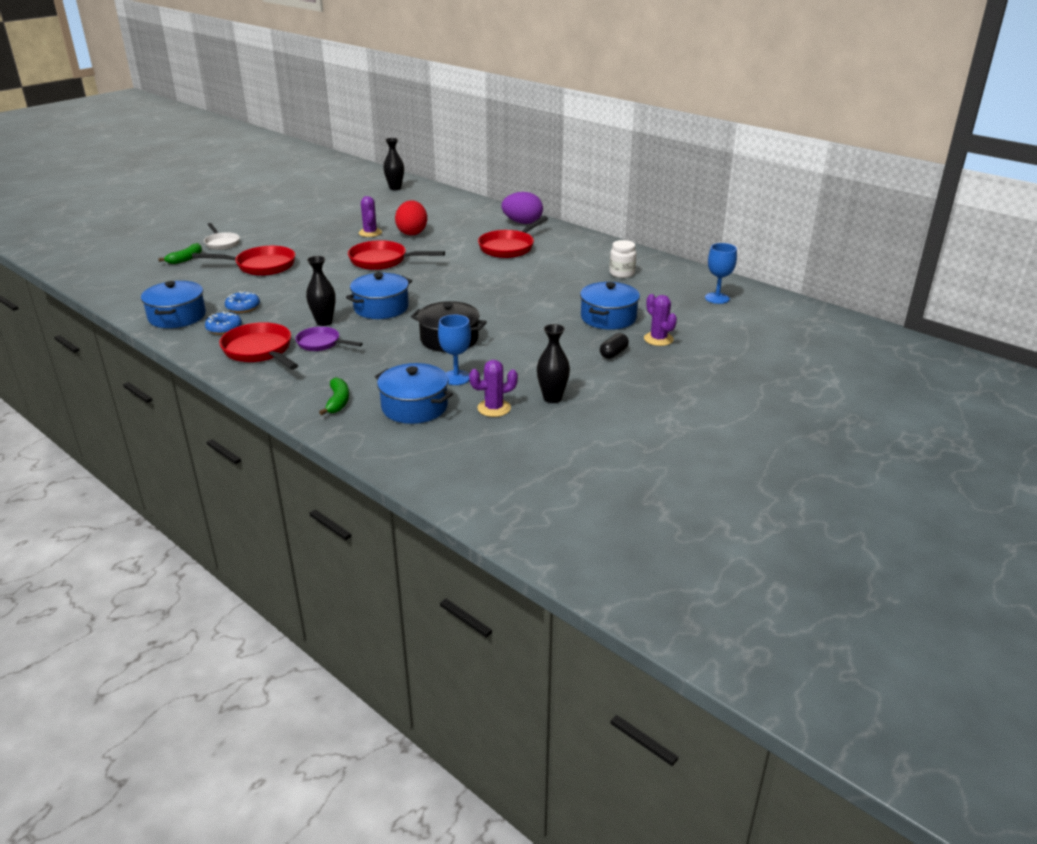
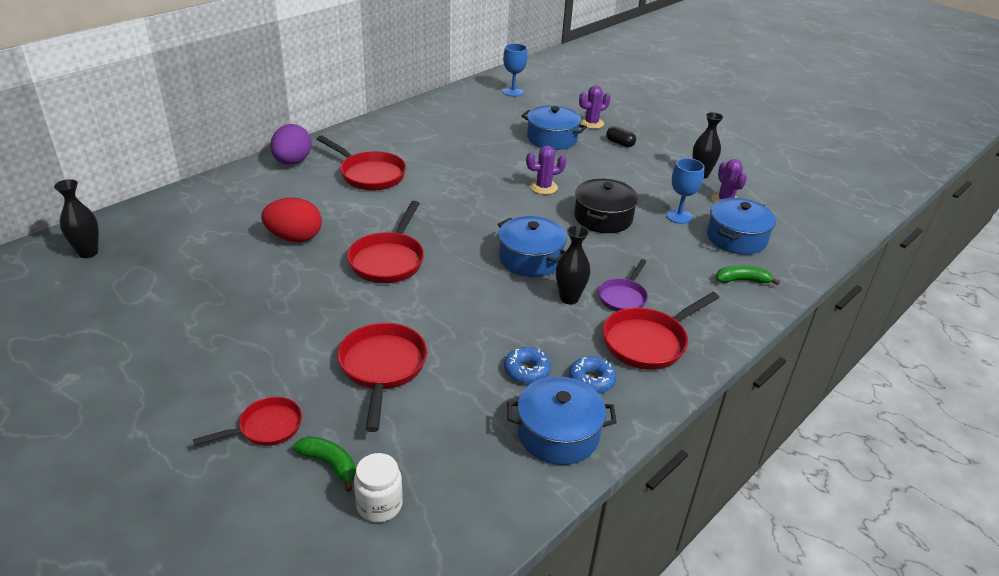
camera: 90 degrees left, 5 degrees up
white pan [204,223,240,250] -> red pan [193,397,302,446]
purple cactus [359,196,382,237] -> purple cactus moved to [526,146,566,194]
white jar [609,240,636,278] -> white jar moved to [354,453,403,522]

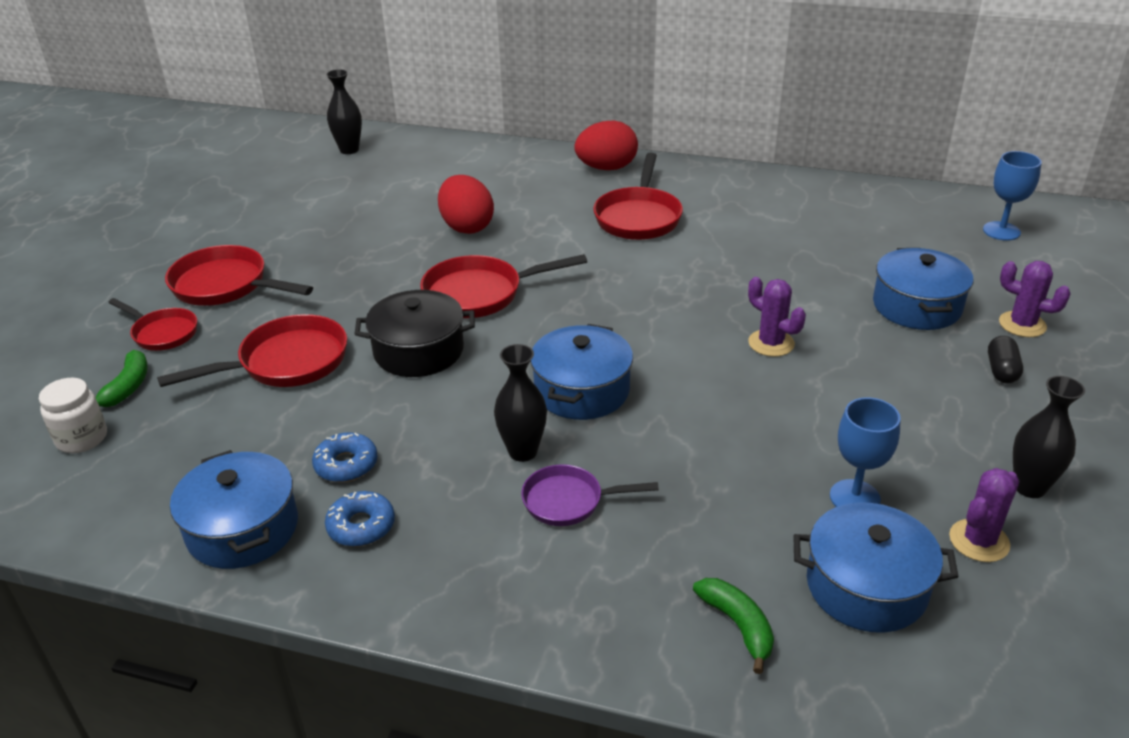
camera: 65 degrees right, 0 degrees up
purple egg [270,124,312,165] -> red egg [574,121,638,170]
black pot [574,179,638,233] -> black pot moved to [354,290,475,377]
red pan [603,292,719,370] -> red pan moved to [165,245,313,306]

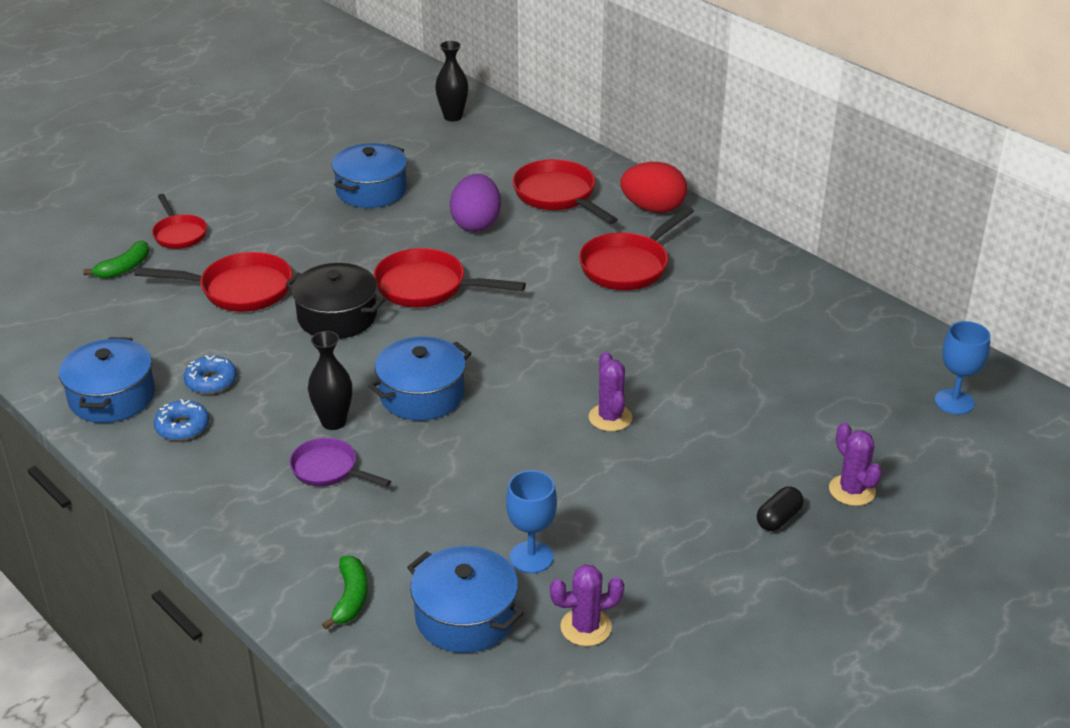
camera: 30 degrees right, 0 degrees up
white jar [39,378,107,453] -> none
red pan [165,245,313,306] -> red pan moved to [513,159,618,224]
red egg [438,175,494,234] -> purple egg [450,174,501,232]
blue pot [873,248,973,330] -> blue pot moved to [332,143,407,208]
black vase [1013,376,1085,498] -> none

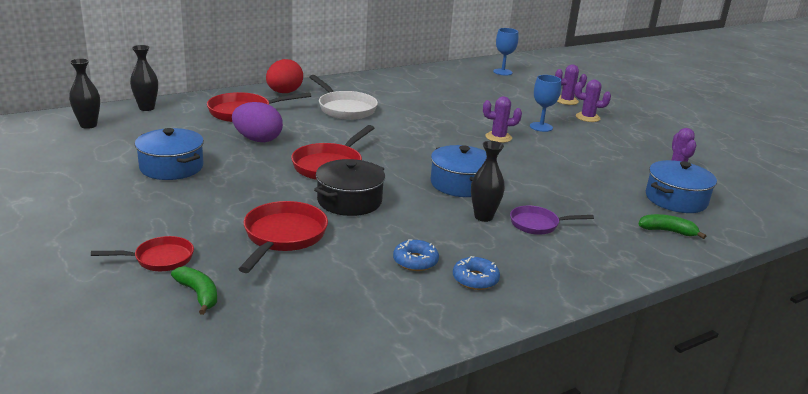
camera: 80 degrees left, 10 degrees down
blue pot [59,337,155,423] -> none
purple pan [290,438,391,487] -> purple pan turned 45 degrees clockwise [510,206,594,235]
blue goblet [506,470,557,573] -> blue goblet moved to [530,75,561,132]
red pan [579,206,694,290] -> white pan [309,75,378,120]
black capsule [757,486,804,531] -> purple cactus [574,80,611,122]
none -> black vase [130,45,158,111]

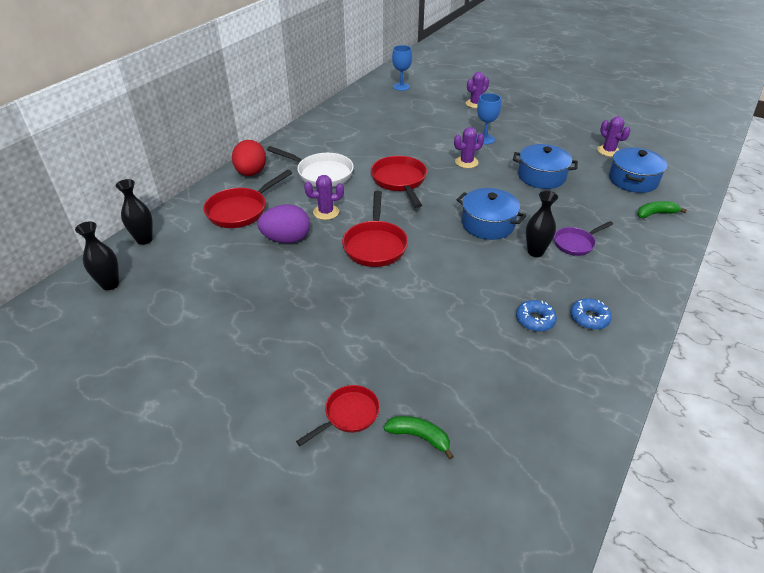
camera: 25 degrees left, 15 degrees up
blue pot [135,128,204,180] -> blue pot moved to [513,144,578,189]
red pan [239,201,328,273] -> red pan moved to [371,156,427,208]
black pot [314,159,385,216] -> none
purple cactus [574,80,611,122] -> purple cactus moved to [304,175,344,220]

